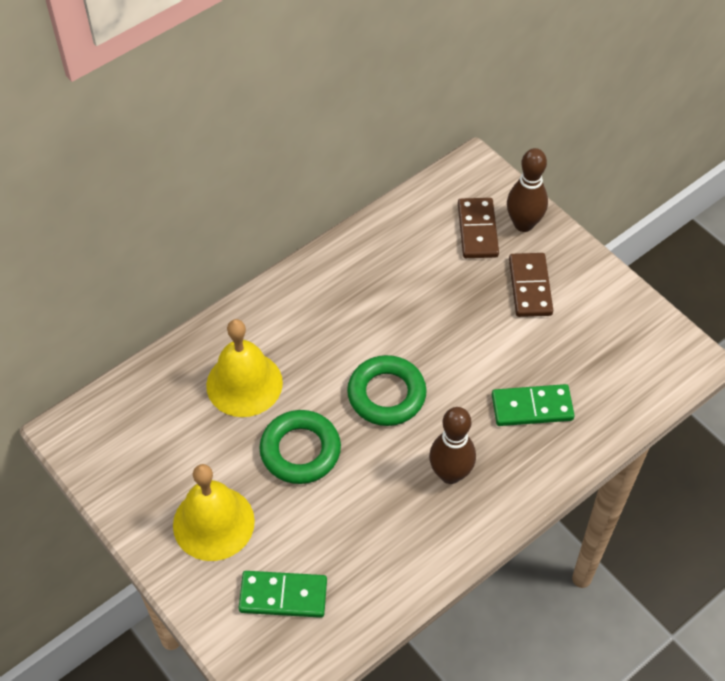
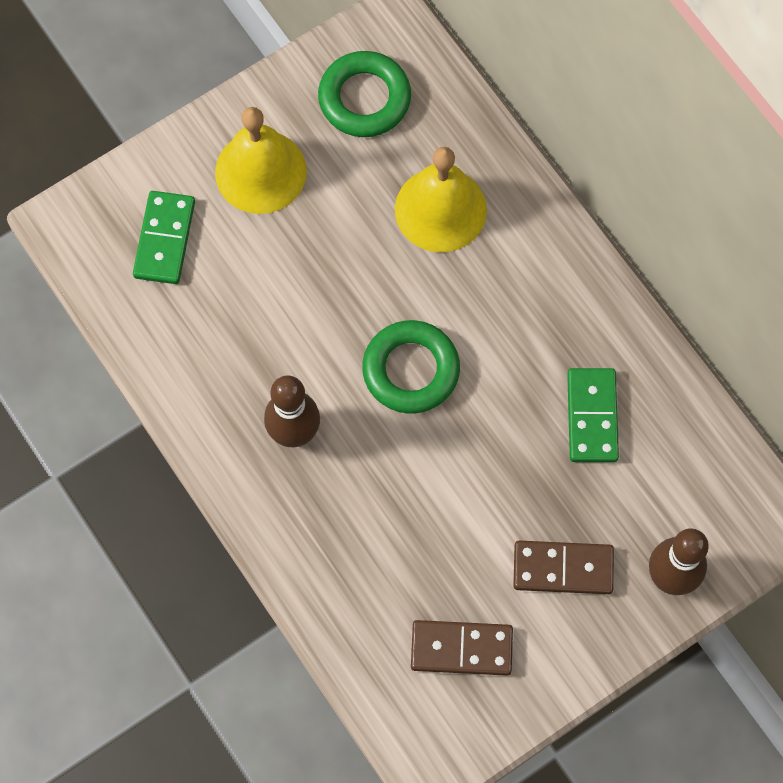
camera: 95 degrees right, 15 degrees up
green ring [259,410,341,484] -> green ring moved to [318,51,411,137]
brown domino [458,198,499,258] -> brown domino moved to [411,620,513,676]
green domino [492,384,575,426] -> green domino moved to [567,368,619,462]

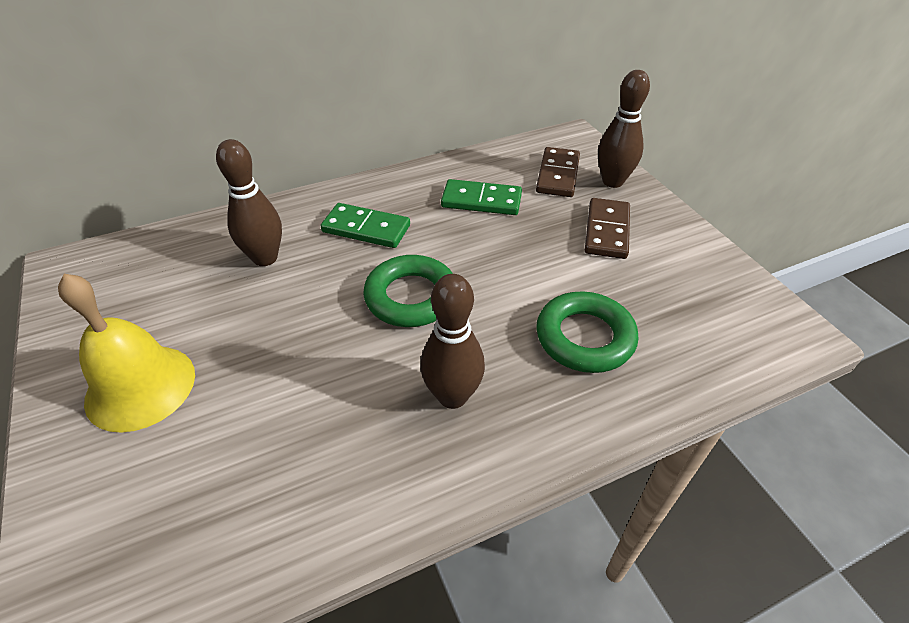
camera: 80 degrees left, 25 degrees down
green domino [133,191,195,284] -> green domino moved to [321,203,410,248]
green ring [318,51,411,137] -> green ring moved to [536,292,638,373]
yellow bell [395,147,487,252] -> brown bowling pin [216,139,282,266]
brown domino [411,620,513,676] -> brown domino moved to [536,147,580,197]

